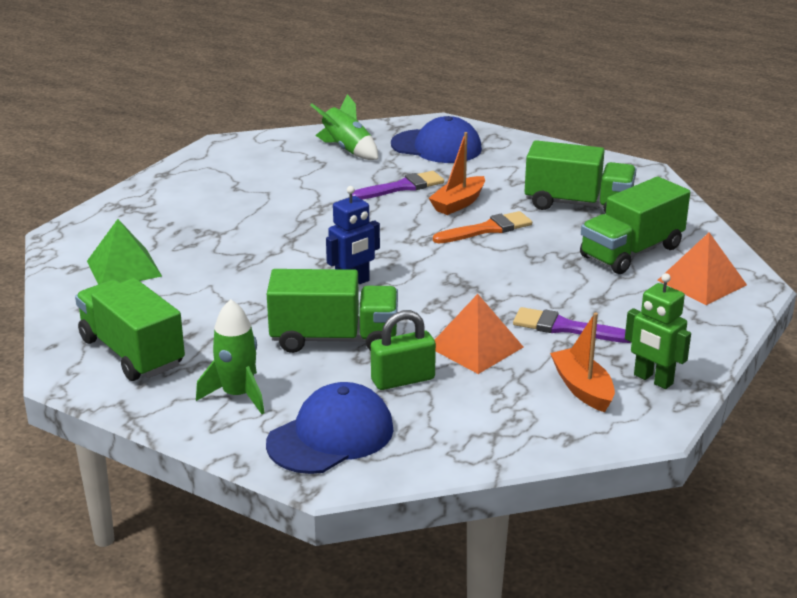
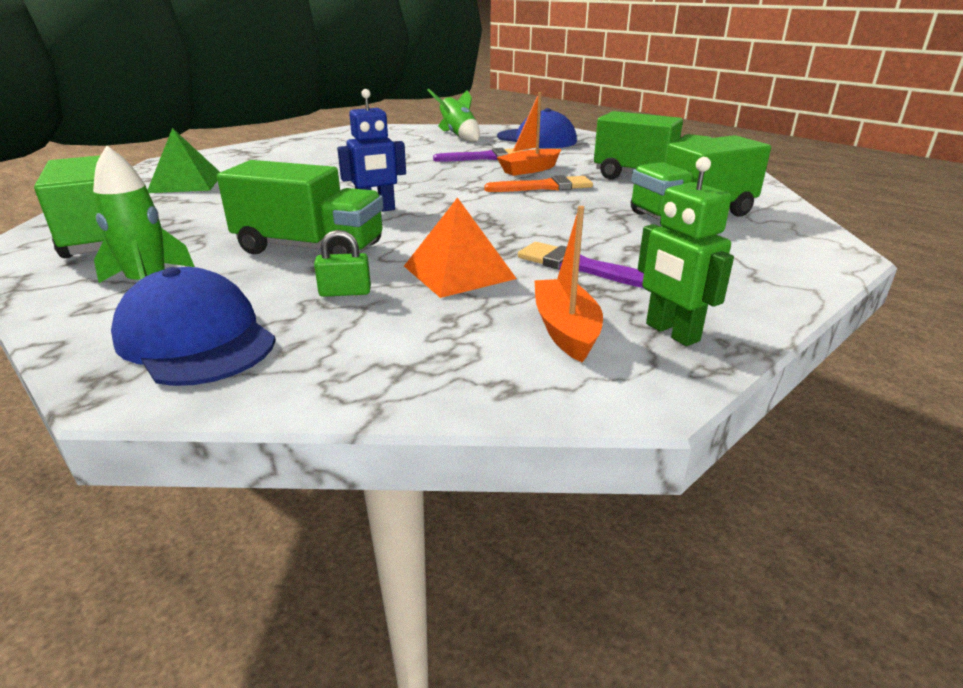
camera: 15 degrees right, 0 degrees up
blue cap [266,382,394,474] -> blue cap turned 105 degrees counterclockwise [111,267,276,386]
green padlock [371,310,436,390] -> green padlock [314,230,371,297], size x0.64
orange pyramid [658,232,747,305] -> none

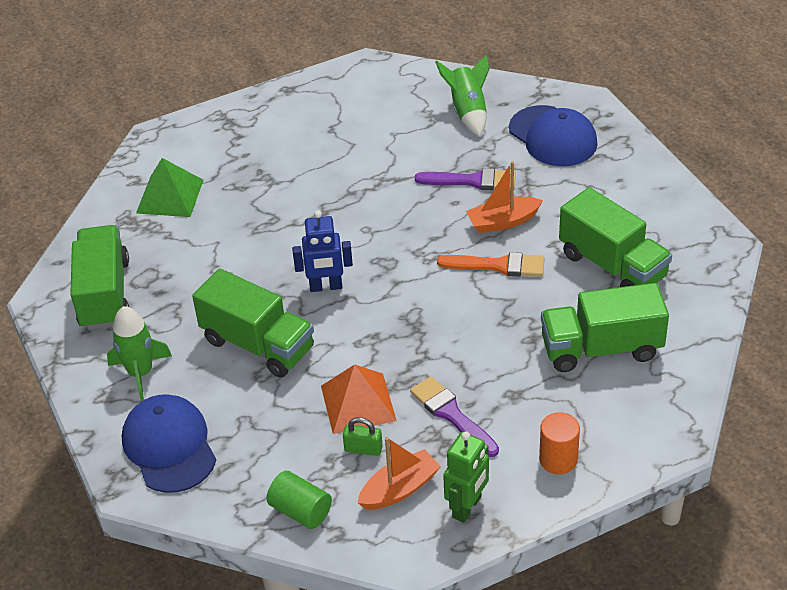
camera: 20 degrees right, 15 degrees up
green padlock [314,230,371,297] -> green padlock moved to [343,417,383,456]
orange boat [535,206,603,362] -> orange boat turned 45 degrees clockwise [357,437,441,510]
green robot [638,157,734,346] -> green robot turned 135 degrees counterclockwise [443,431,489,523]
none -> green cylinder [267,471,332,529]
none -> orange cylinder [539,412,580,474]

